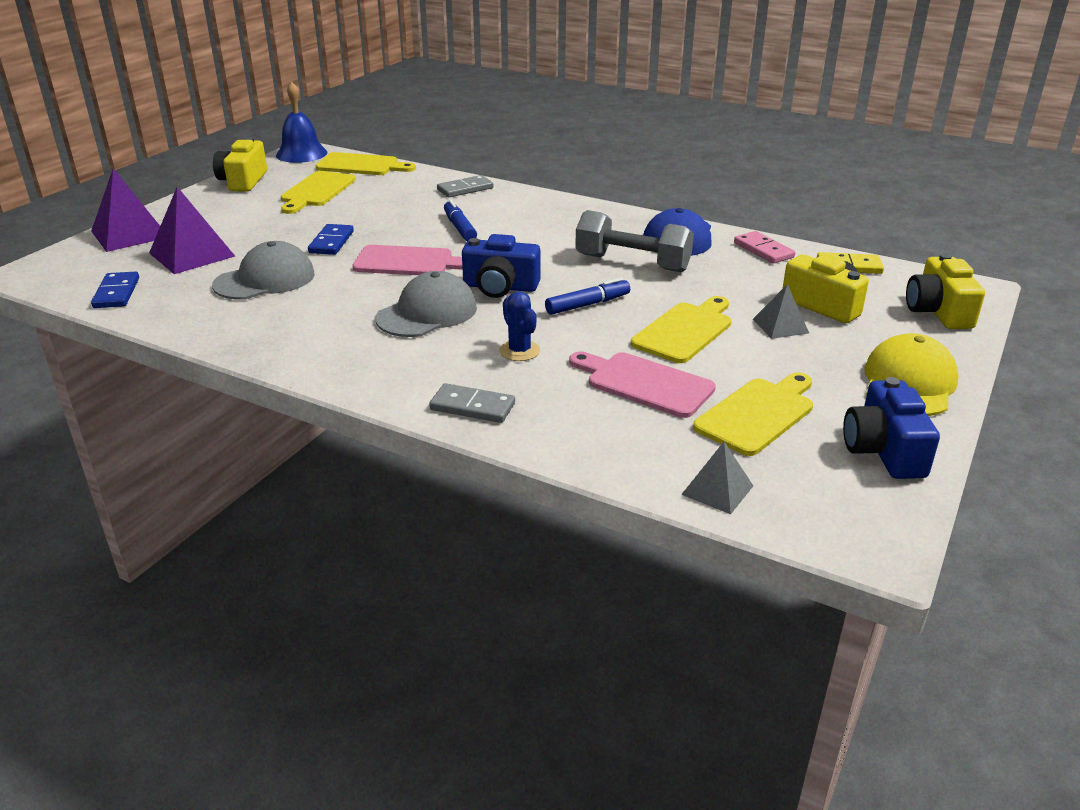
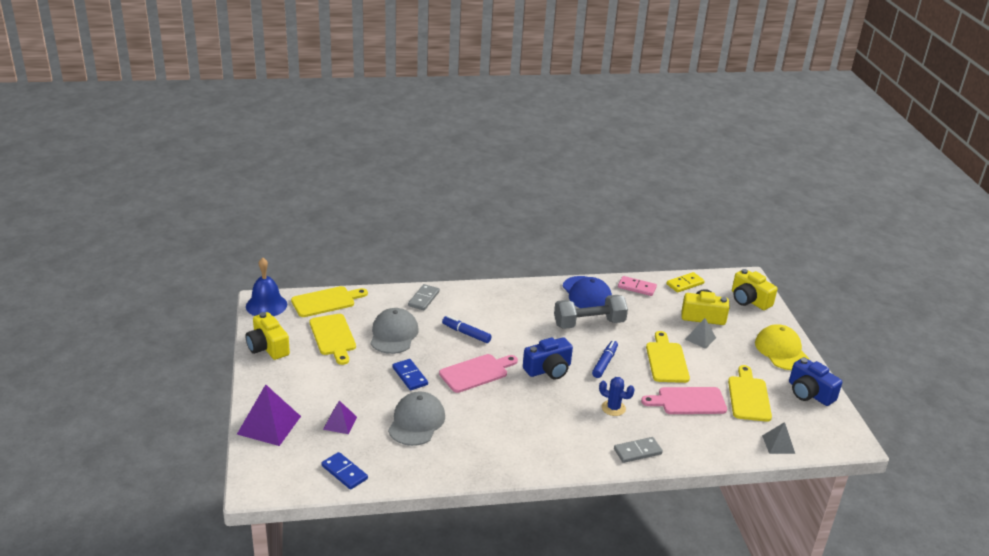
camera: 40 degrees left, 0 degrees up
purple pyramid [149,187,235,274] -> purple pyramid [323,400,357,434], size x0.57
grey cap [375,271,477,337] -> grey cap moved to [370,308,419,354]

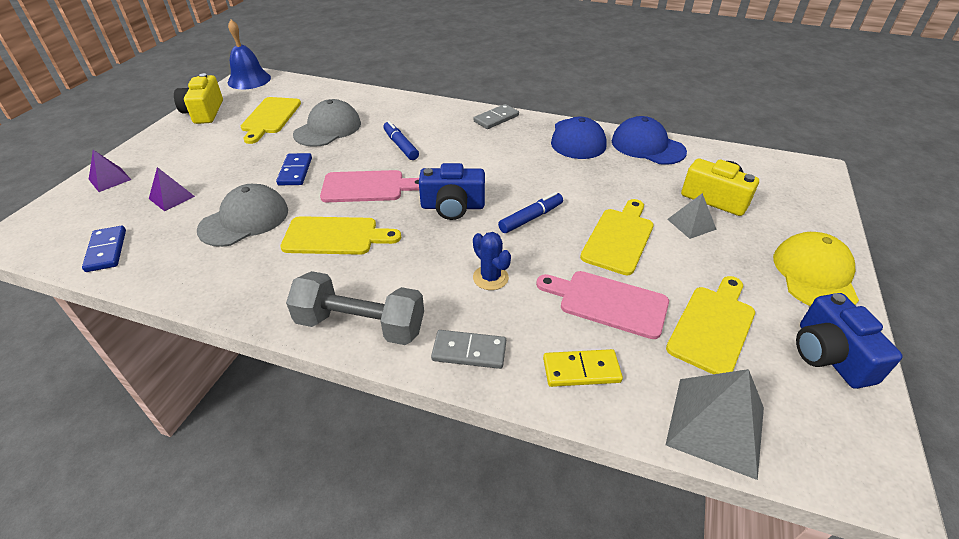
camera: 30 degrees right, 10 degrees up
purple pyramid [237,384,301,446] -> purple pyramid [89,150,131,192], size x0.57
yellow cutting board [291,286,368,317] -> yellow cutting board moved to [280,216,401,255]
grey domino [408,284,440,310] -> grey domino moved to [474,104,519,129]
grey dumbbell [554,295,628,329] -> grey dumbbell moved to [286,271,424,345]
pink domino [618,276,657,296] -> blue cap [612,116,687,165]
yellow domino [667,272,705,293] -> yellow domino moved to [543,349,623,387]
yellow camera [732,269,777,310] -> none
grey pyramid [762,422,795,454] -> grey pyramid [666,369,764,480], size x1.75

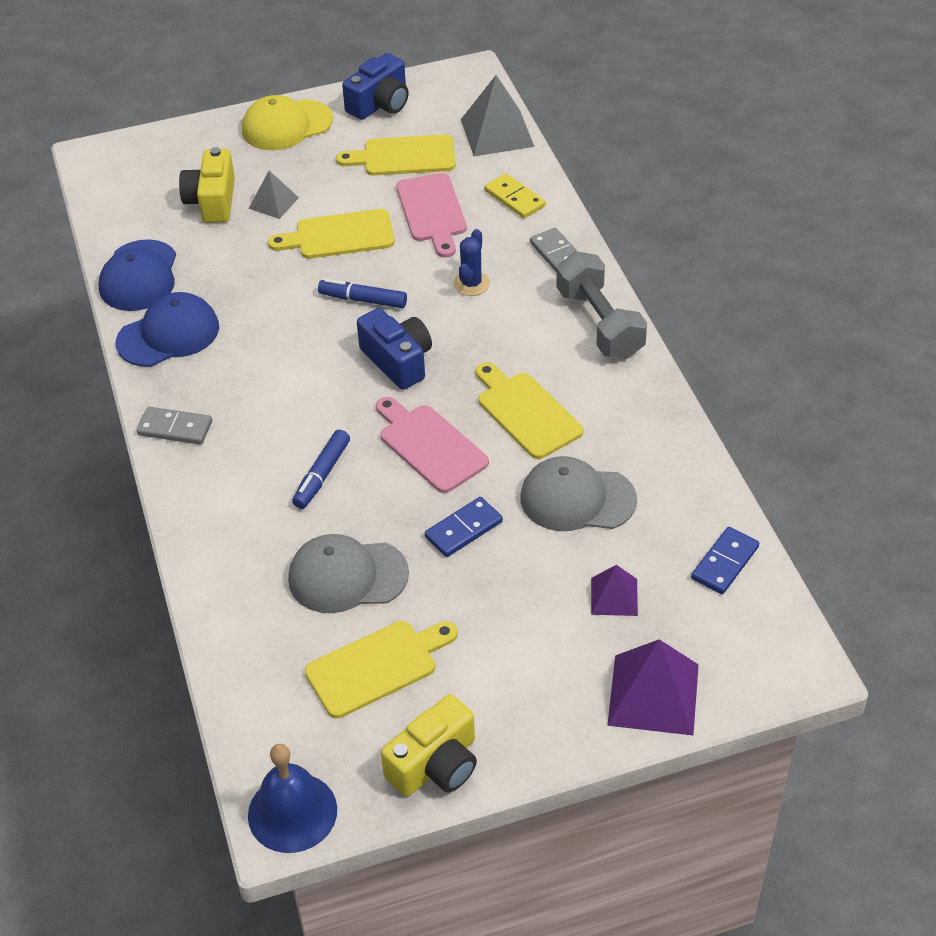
camera: 125 degrees left, 5 degrees up
purple pyramid [89,150,131,192] -> purple pyramid [607,639,699,735], size x1.75

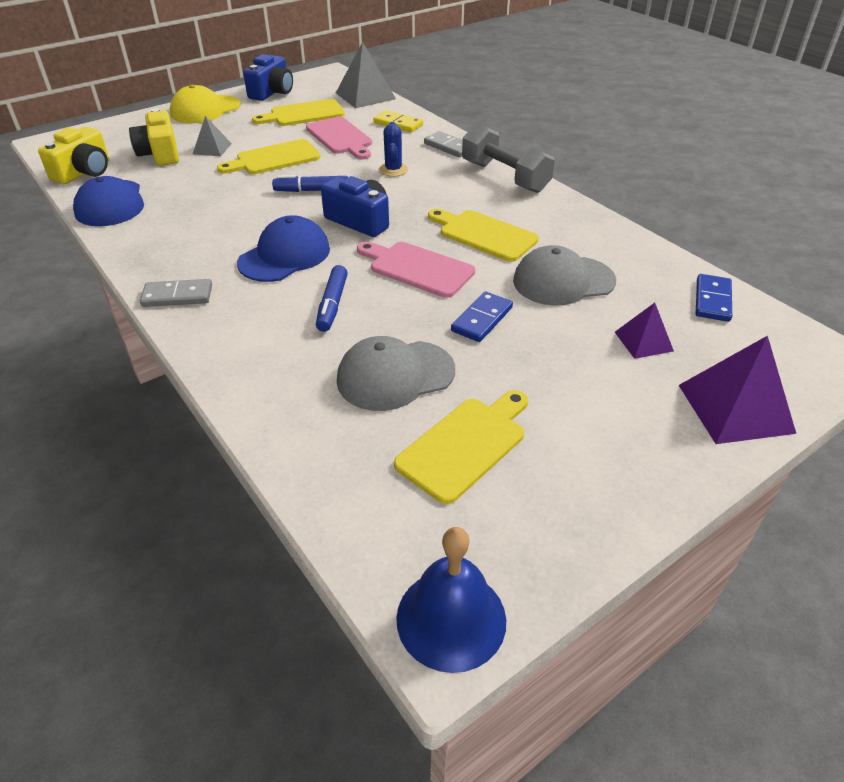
camera: 20 degrees left, 5 degrees down
blue cap [116,292,219,367] -> blue cap moved to [237,215,330,282]
yellow camera [381,694,477,796] -> yellow camera moved to [38,127,109,184]

